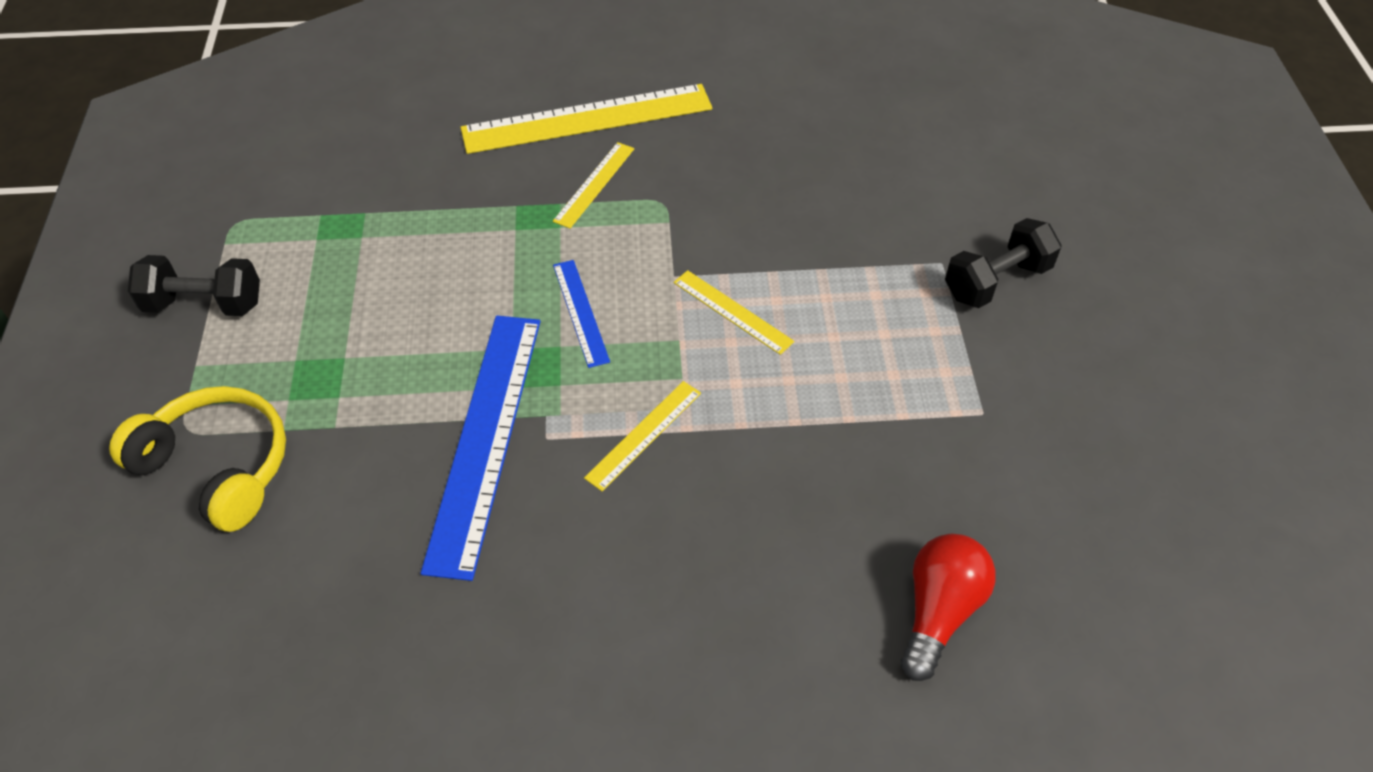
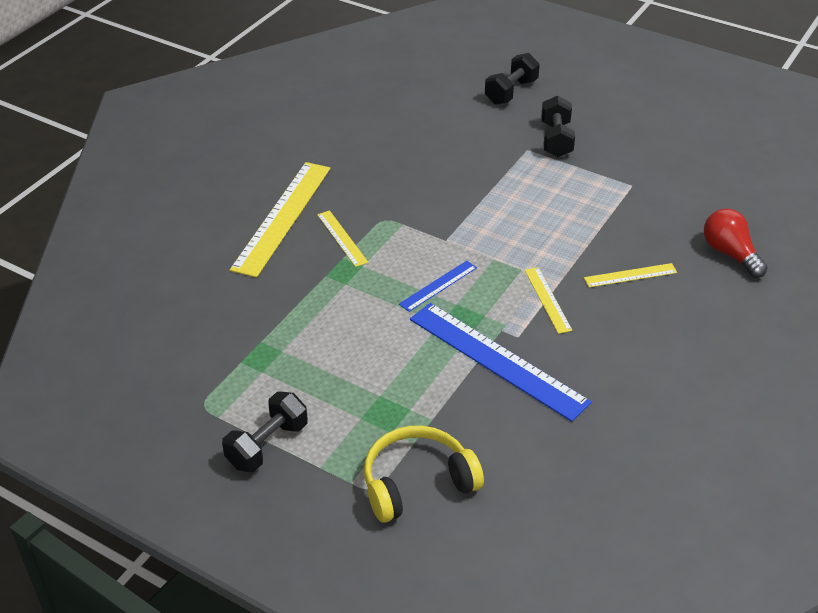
camera: 55 degrees left, 10 degrees down
blue ruler [553,260,610,368] -> blue ruler turned 60 degrees counterclockwise [399,261,477,312]
yellow ruler [673,270,794,355] -> yellow ruler moved to [584,263,677,287]
none -> black dumbbell [485,53,540,105]

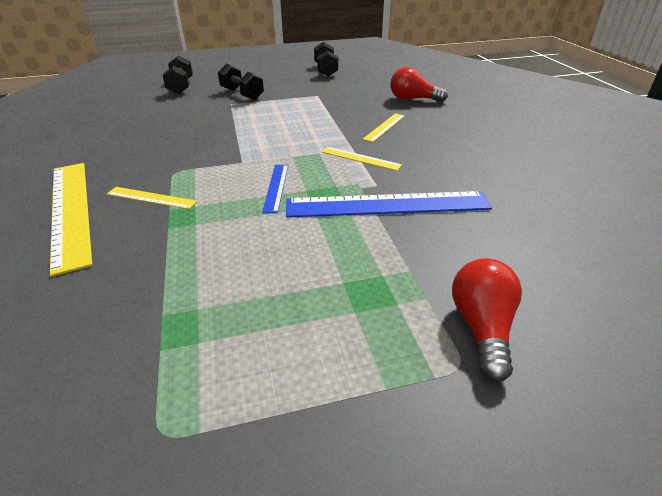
camera: 45 degrees left, 5 degrees down
black dumbbell [222,391,308,472] -> black dumbbell moved to [314,42,338,77]
yellow headphones [364,426,484,523] -> red light bulb [452,258,522,382]

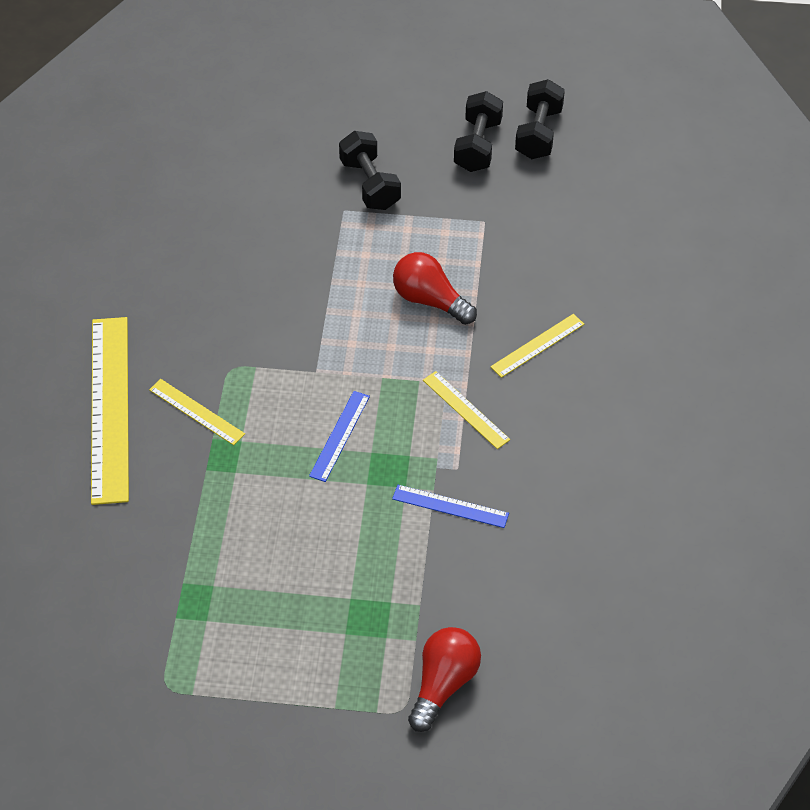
camera: 20 degrees right, 15 degrees up
black dumbbell [163,55,193,94] -> black dumbbell moved to [454,91,503,172]
blue ruler [286,191,492,218] -> blue ruler [392,485,509,528], size x0.49
red light bulb [390,67,448,102] -> red light bulb moved to [393,252,477,325]

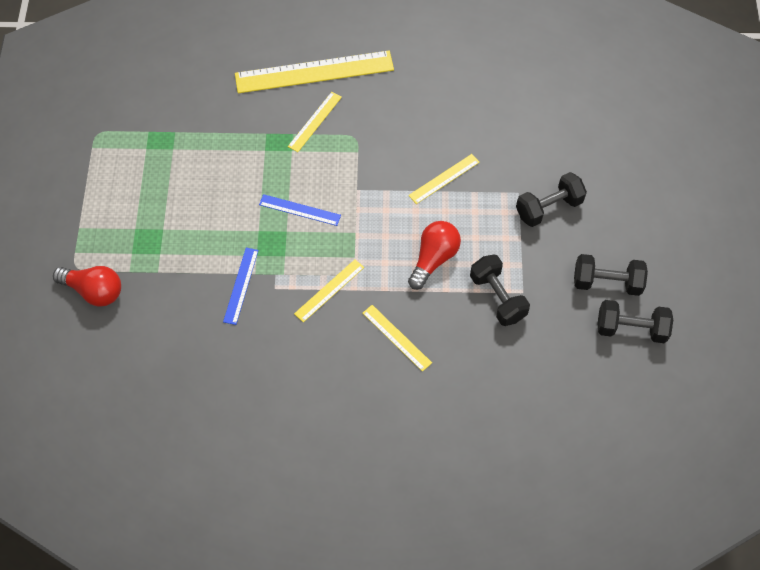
camera: 85 degrees right, 10 degrees up
none -> yellow ruler [408,154,480,204]
none -> black dumbbell [470,255,530,326]

